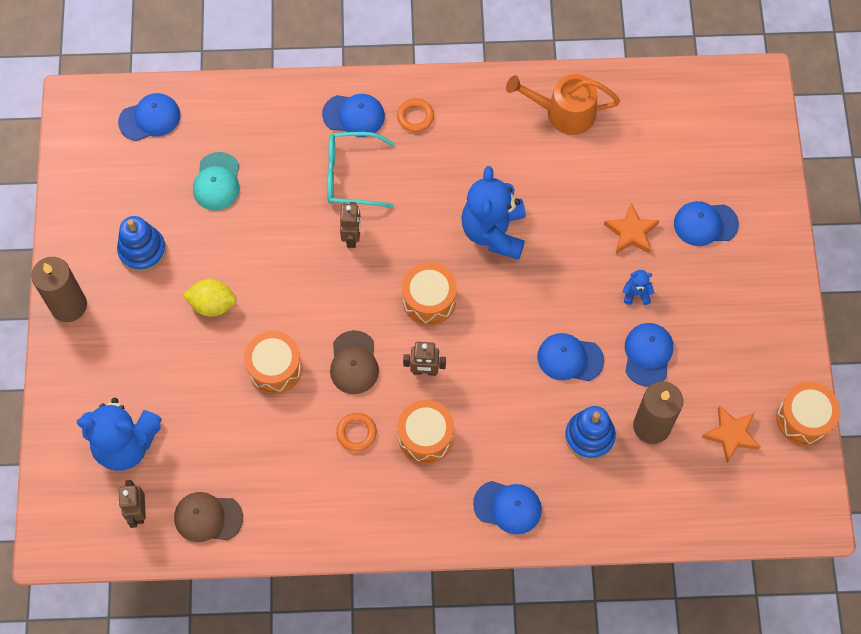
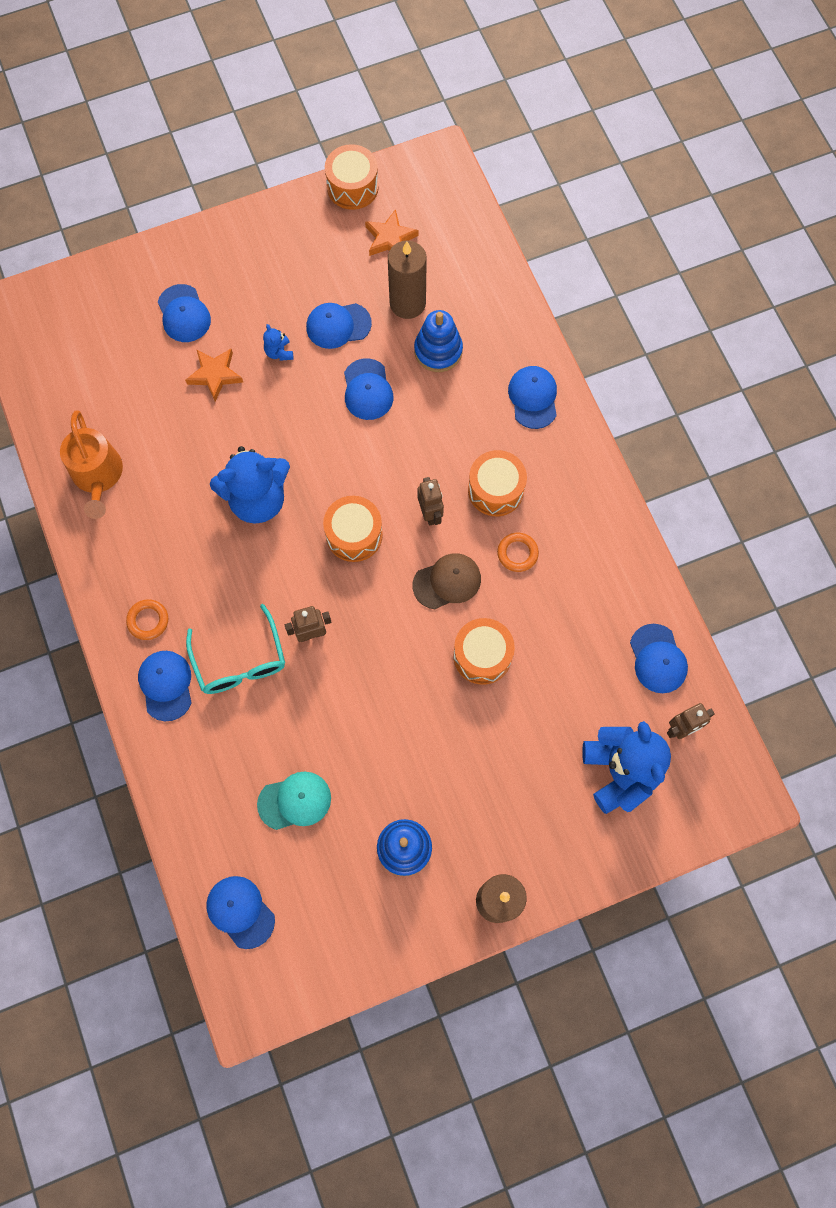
camera: 110 degrees left, 5 degrees up
brown cap [174,492,243,542] -> blue cap [630,624,688,693]
yellow lemon [183,279,237,317] -> none

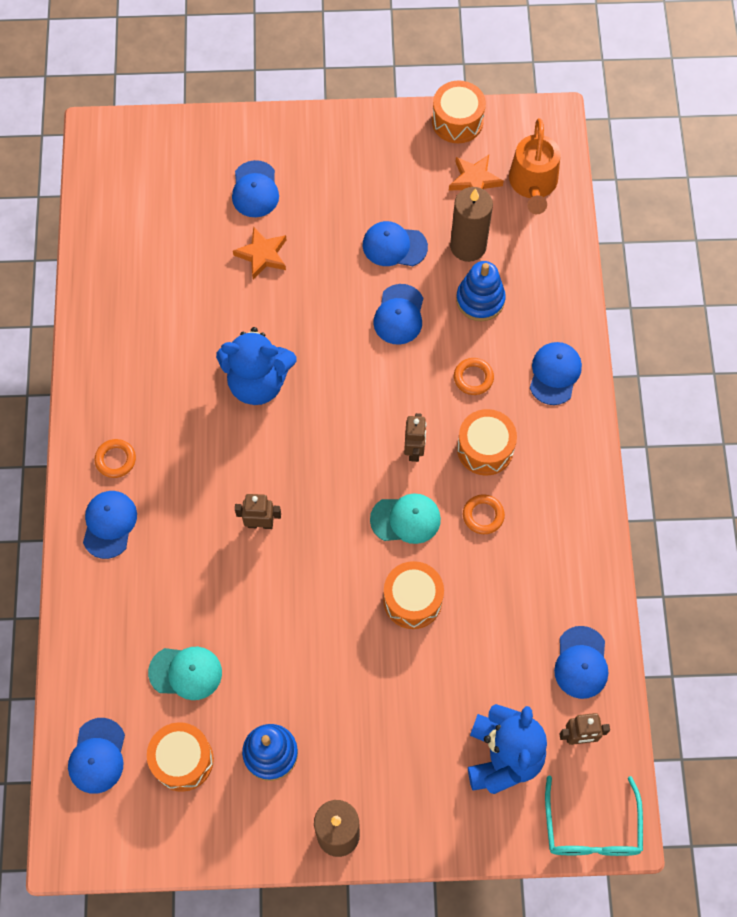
camera: 20 degrees right, 5 degrees down
orange watering can [60,410,123,519] -> orange watering can moved to [509,118,561,214]
turquoise glasses [186,604,285,694] -> turquoise glasses moved to [545,775,643,856]
blue cap [206,876,275,949] -> blue cap turned 150 degrees counterclockwise [68,718,125,794]
blue teddy bear [263,324,293,361] -> none
orange drum [323,496,383,562] -> orange drum moved to [147,722,214,792]
brown cap [413,553,481,609] -> turquoise cap [370,494,441,544]
none -> orange ring [454,358,494,395]

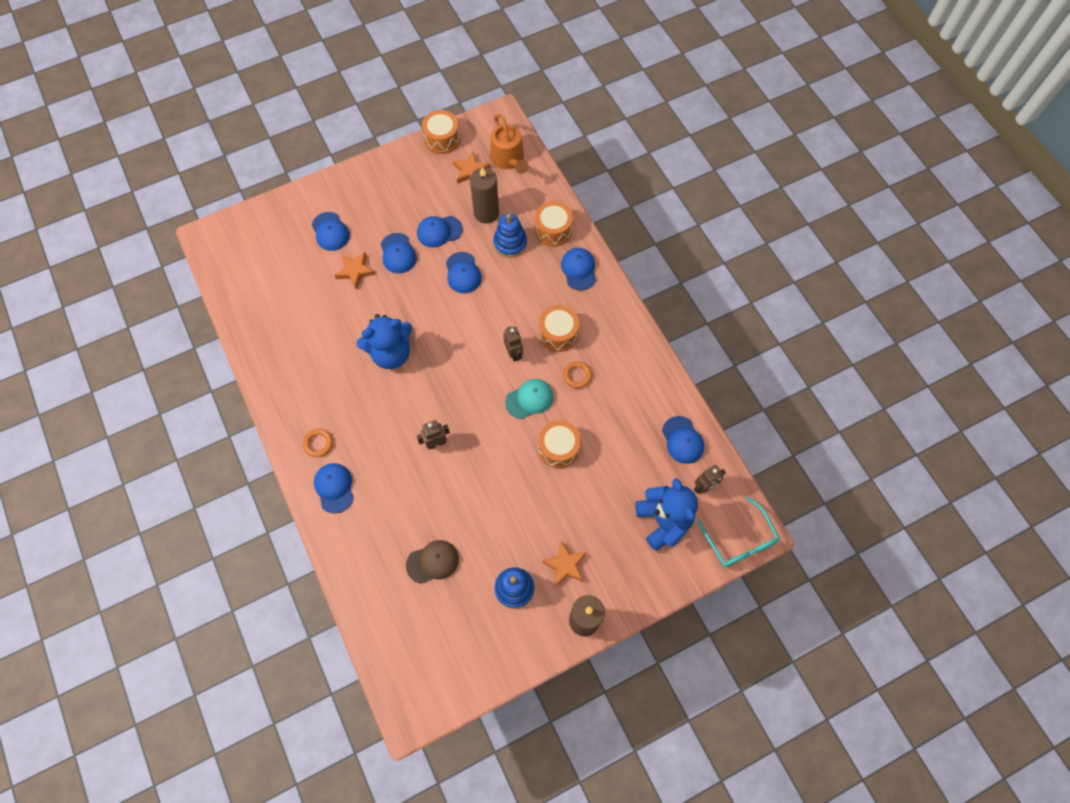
camera: 25 degrees left, 0 degrees up
blue cap [68,718,125,794] -> blue cap moved to [381,233,417,273]
orange drum [147,722,214,792] -> orange drum moved to [535,201,573,246]
turquoise cap [148,647,222,700] -> brown cap [406,540,459,584]
orange ring [454,358,494,395] -> none
none -> orange star [542,541,587,587]

